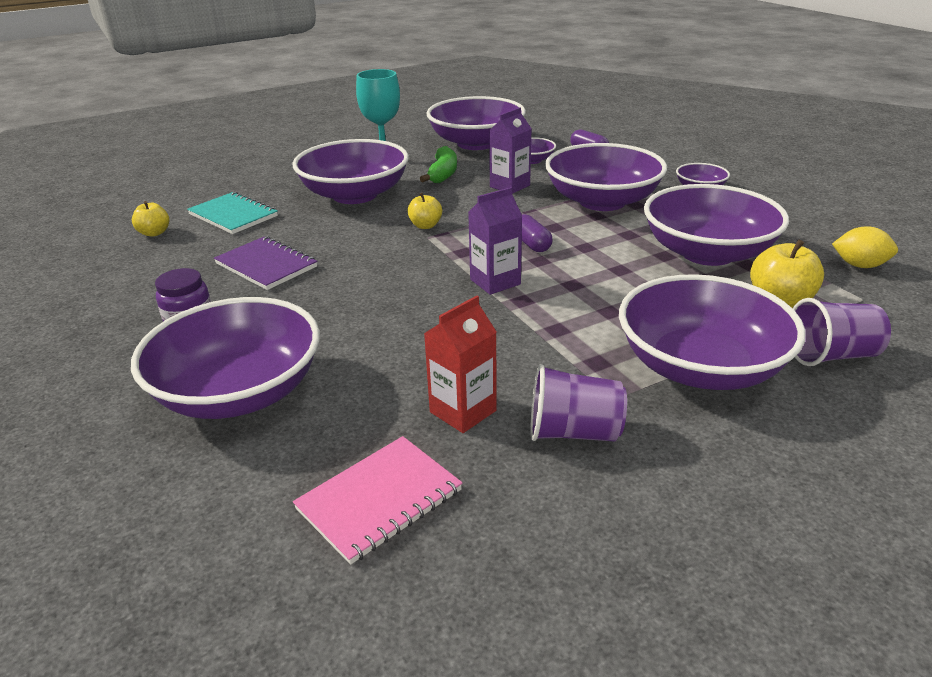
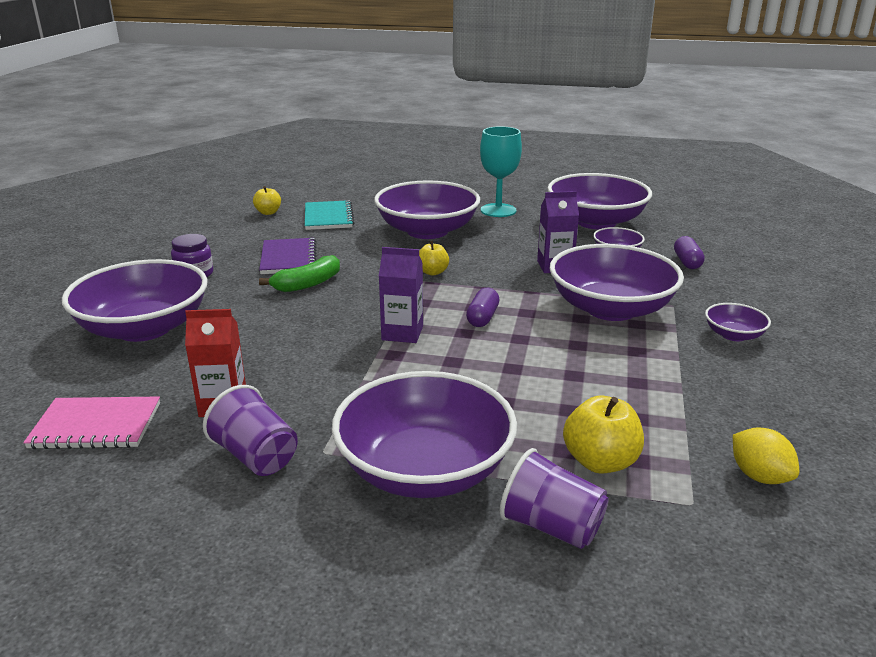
camera: 40 degrees right, 5 degrees down
green banana [420,146,457,183] -> green banana moved to [259,255,340,292]
purple bowl [644,184,789,266] -> none

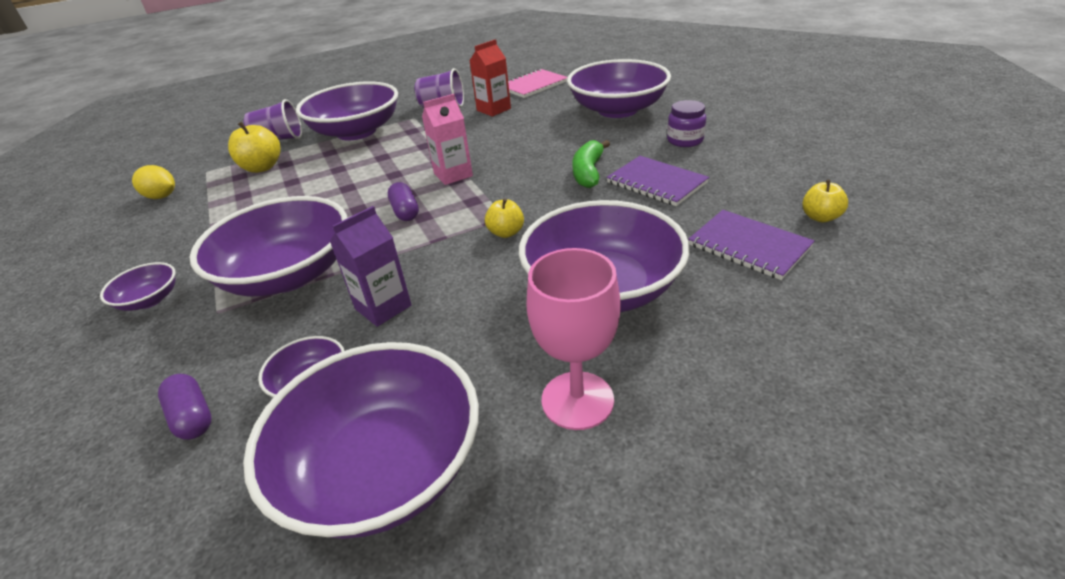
camera: 145 degrees right, 10 degrees up
turquoise notebook [305,200,354,230] -> purple notebook [688,210,815,280]
purple carton [379,247,423,343] -> pink carton [422,94,473,185]
turquoise goblet [480,126,522,217] -> pink goblet [526,248,621,430]

